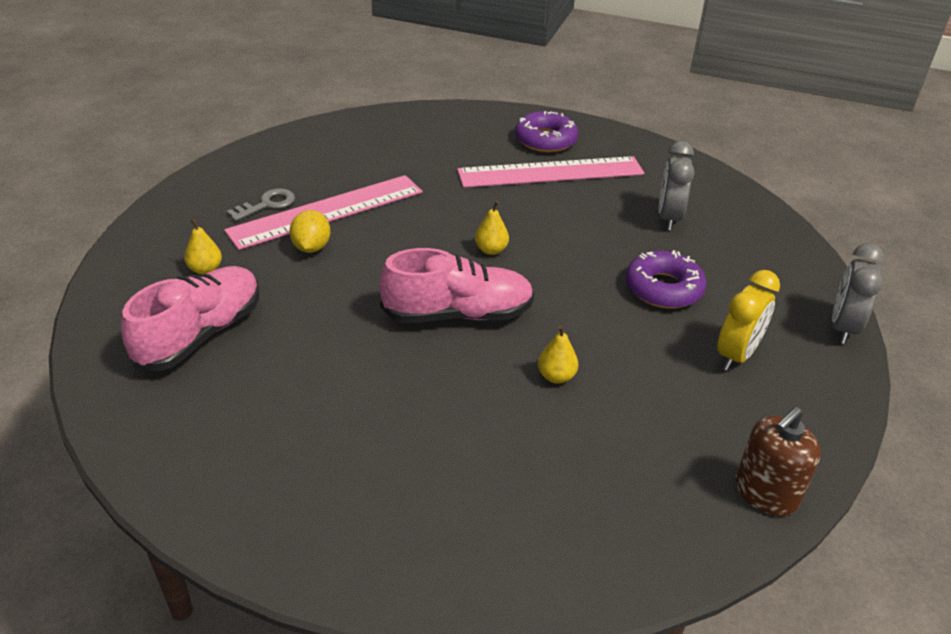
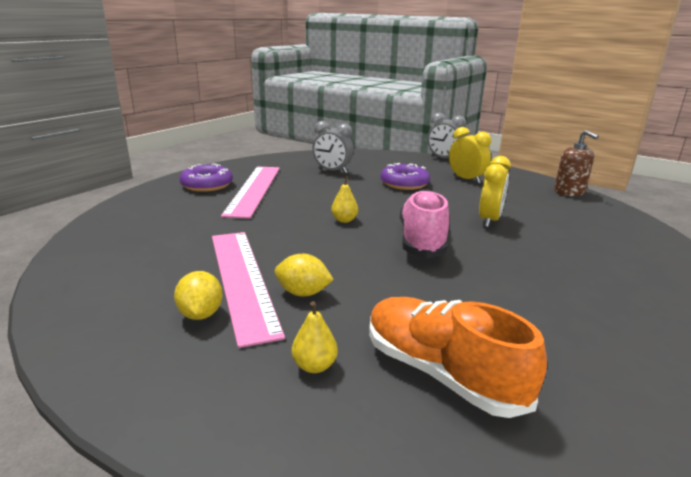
camera: 75 degrees left, 15 degrees down
pink shoe [121,266,259,371] -> orange shoe [369,297,547,418]
grey key [226,189,295,221] -> yellow lemon [174,271,223,320]
yellow pear [538,325,578,384] -> yellow clock [479,156,511,227]

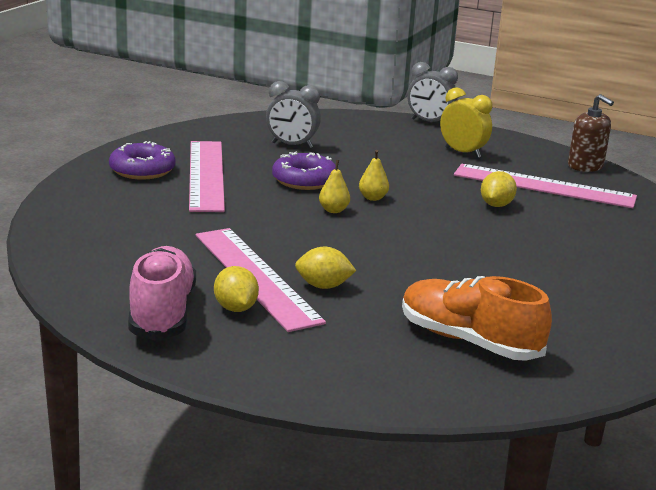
camera: 10 degrees left, 0 degrees up
yellow pear [292,301,338,373] -> yellow pear moved to [359,150,389,201]
purple donut [380,163,430,190] -> purple donut moved to [272,152,336,190]
pink shoe [400,189,449,258] -> pink shoe moved to [128,246,196,341]
yellow clock [479,156,511,227] -> yellow lemon [481,171,517,207]
none -> pink ruler [454,164,637,208]

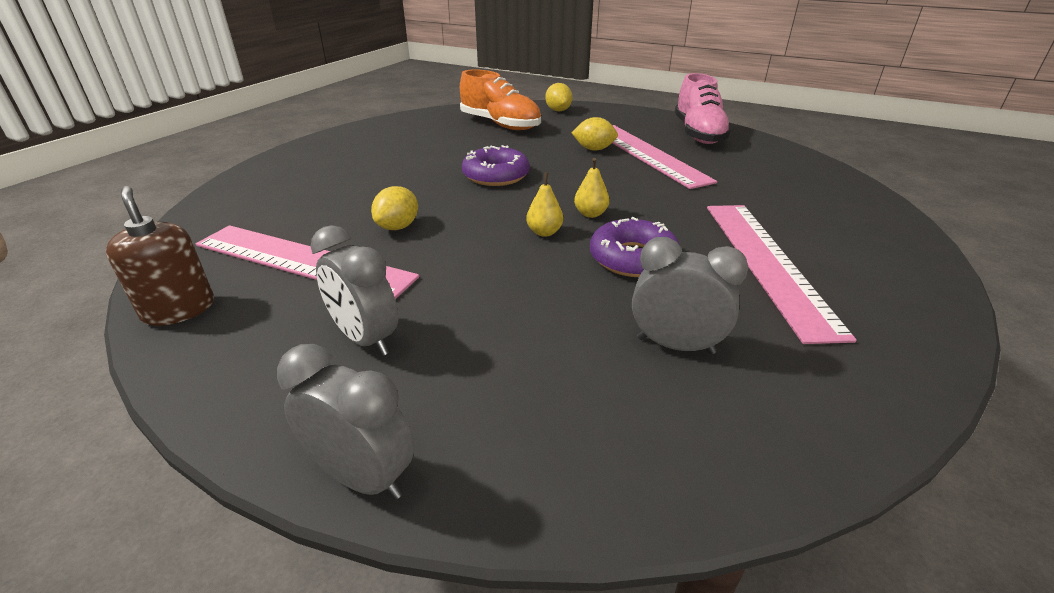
camera: 175 degrees left, 10 degrees up
purple donut [109,141,176,179] -> purple donut moved to [462,145,530,186]
yellow lemon [214,266,259,312] -> yellow lemon moved to [545,83,573,111]
yellow clock [440,87,492,158] -> grey clock [311,225,398,356]

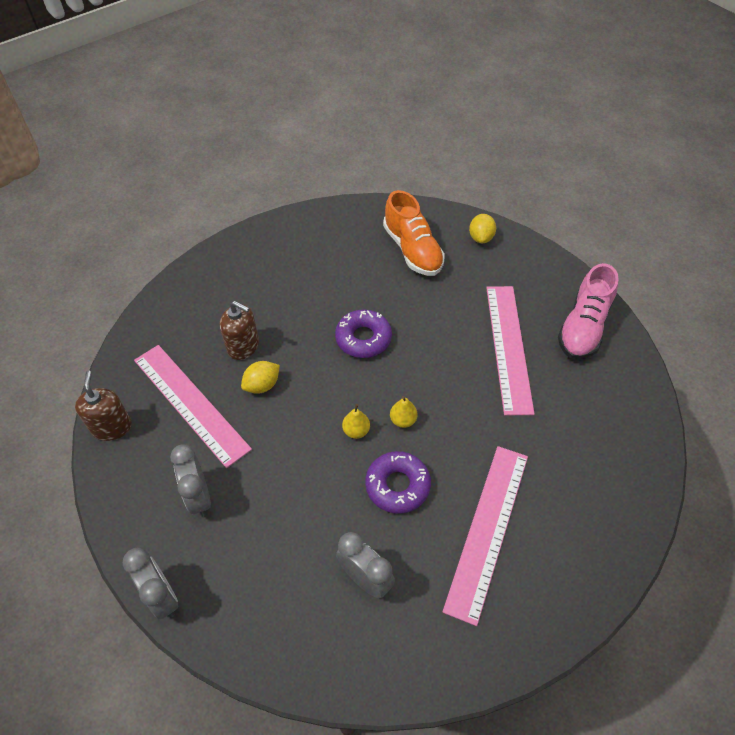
camera: 25 degrees right, 20 degrees up
yellow lemon [572,117,618,151] -> none
none -> brown soap dispenser [220,301,259,360]

